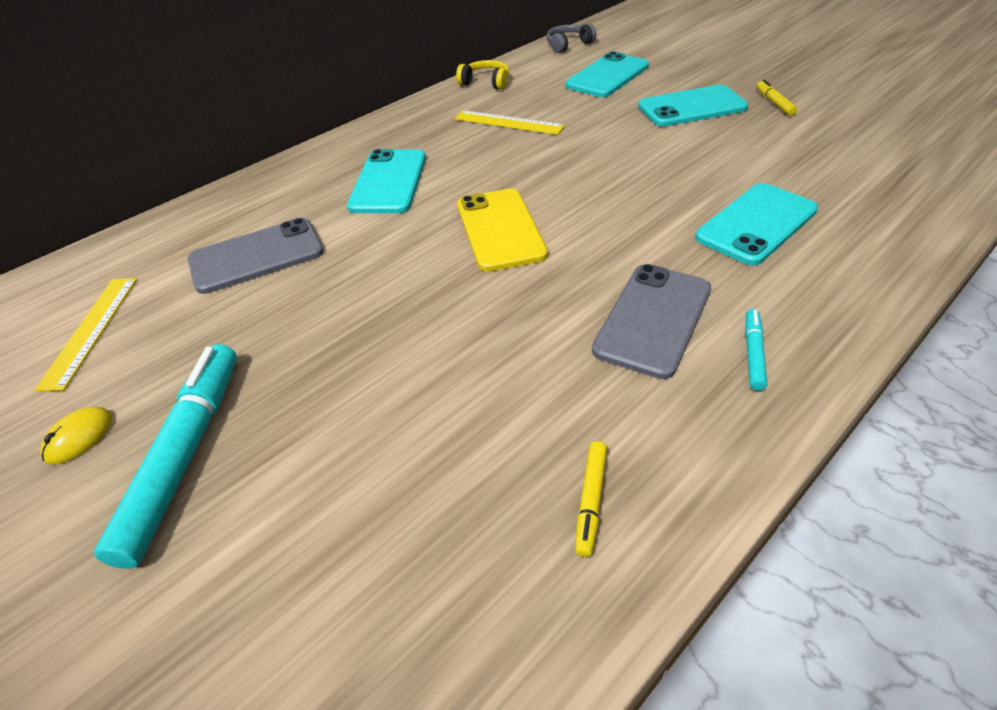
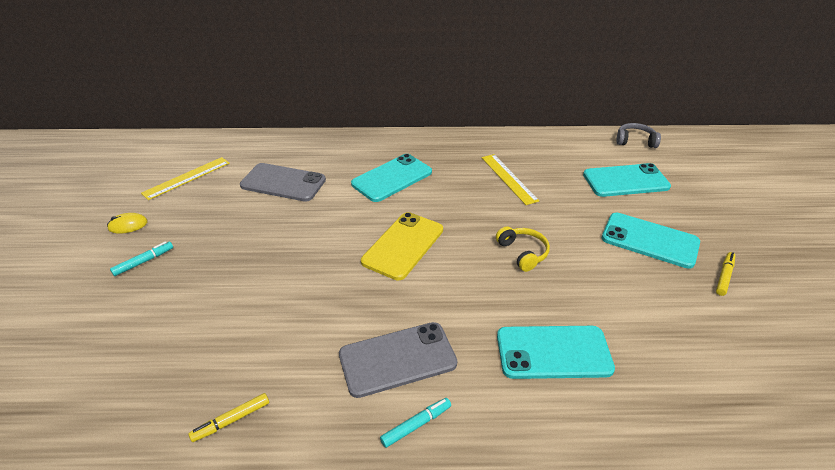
camera: 40 degrees right, 5 degrees down
turquoise marker [94,344,237,569] -> turquoise marker [110,241,173,276], size x0.45
yellow headphones [456,60,509,90] -> yellow headphones moved to [496,226,550,272]

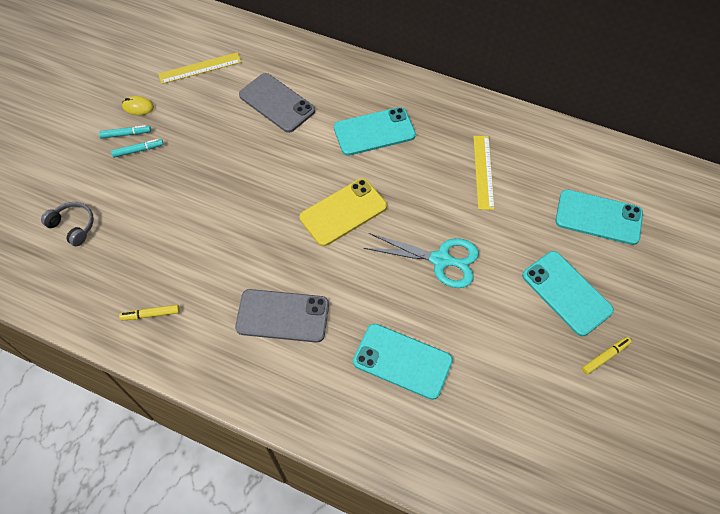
camera: 25 degrees right, 20 degrees up
turquoise marker [380,398,451,448] -> turquoise marker moved to [99,125,151,139]
yellow headphones [496,226,550,272] -> turquoise scissors [364,233,479,288]
grey headphones [616,123,661,148] -> grey headphones moved to [41,202,94,246]

